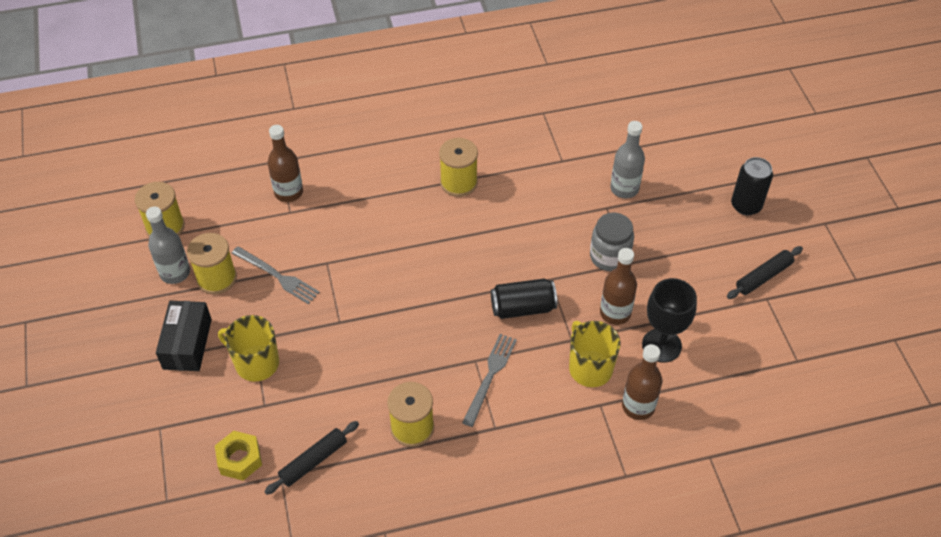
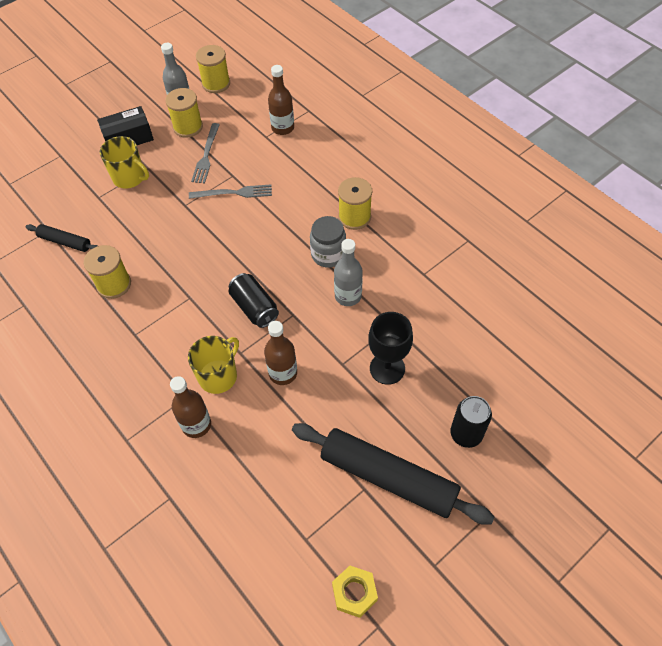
camera: 65 degrees right, 5 degrees up
yellow nut [215,431,262,481] -> yellow nut moved to [332,566,378,618]
yellow mug [218,315,279,382] -> yellow mug turned 120 degrees clockwise [100,136,149,189]
grey fork [462,334,517,427] -> grey fork moved to [189,184,272,199]
grey jar [590,213,634,271] -> grey jar moved to [310,216,346,267]
grey bottle [610,121,645,198] -> grey bottle moved to [334,239,362,306]
black goblet [642,278,697,363] -> black goblet moved to [368,312,413,385]
black rolling pin [727,246,803,299] -> black rolling pin [292,423,494,525], size x2.04

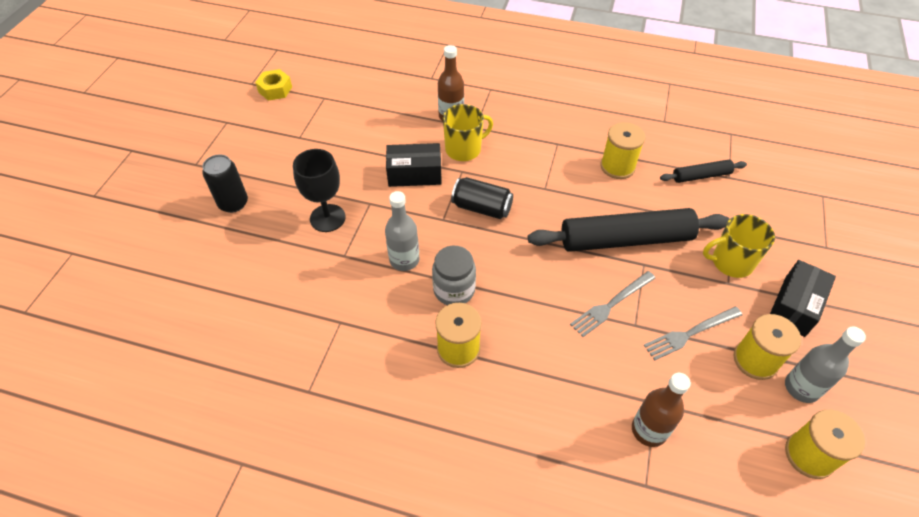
camera: 145 degrees right, 5 degrees down
yellow mug [188,336,239,394] -> yellow mug turned 120 degrees counterclockwise [443,104,493,161]
grey fork [191,123,220,183] -> grey fork turned 90 degrees counterclockwise [644,307,742,360]
brown bottle [264,321,297,385] -> black box [386,143,442,187]
black rolling pin [292,423,494,525] -> black rolling pin moved to [528,208,729,252]

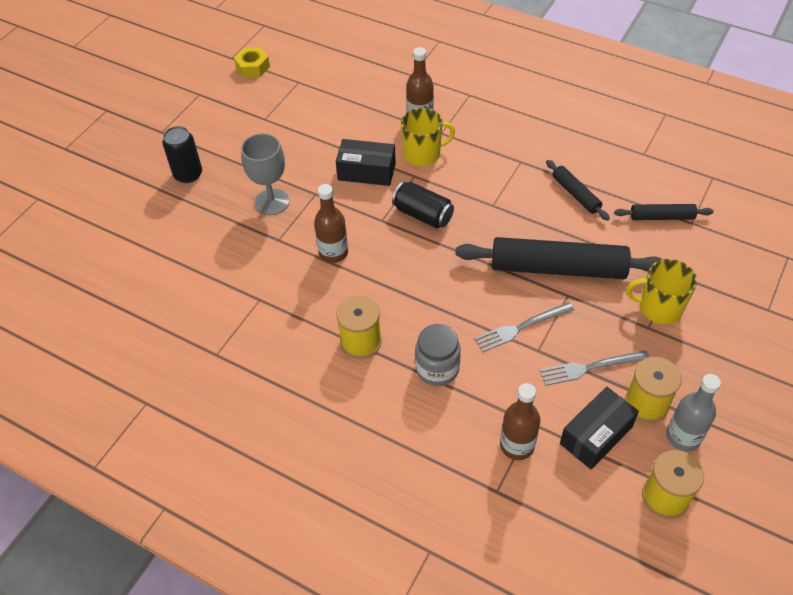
camera: 15 degrees right, 0 degrees up
black goblet [293,149,345,232] -> grey goblet [241,133,289,215]
grey bottle [385,191,420,271] -> brown bottle [314,184,348,263]
grey jar [432,246,476,305] -> grey jar moved to [415,324,461,386]
yellow spool [600,122,645,179] -> black rolling pin [546,160,610,221]
black box [770,260,836,337] -> black box moved to [560,387,639,469]

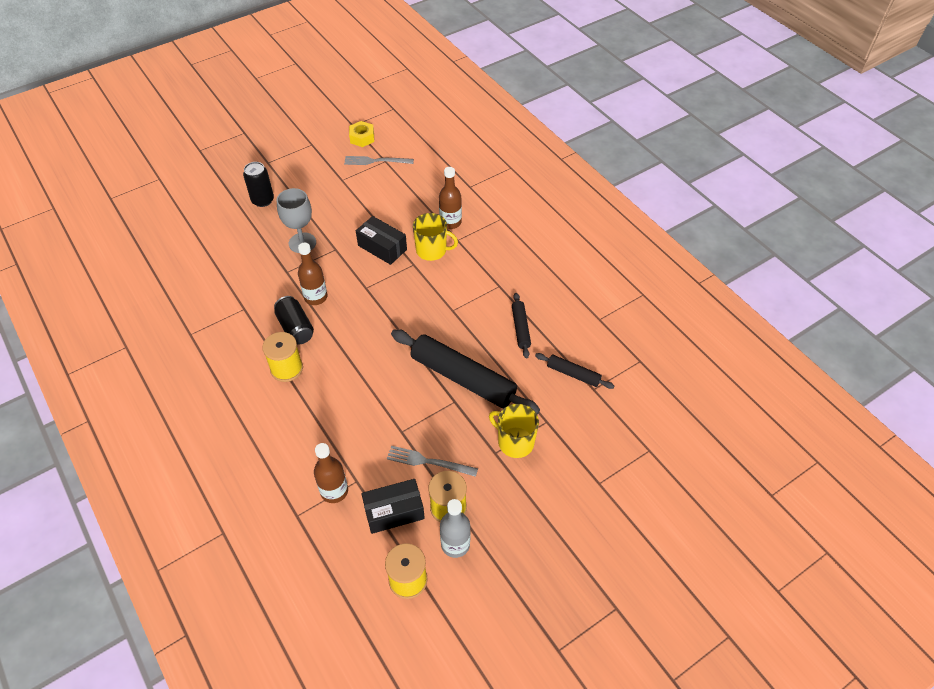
camera: 25 degrees right, 0 degrees up
black can [392,181,454,228] -> black can moved to [274,296,314,344]
grey jar [415,324,461,386] -> none
grey fork [474,302,574,352] -> grey fork moved to [344,156,414,165]

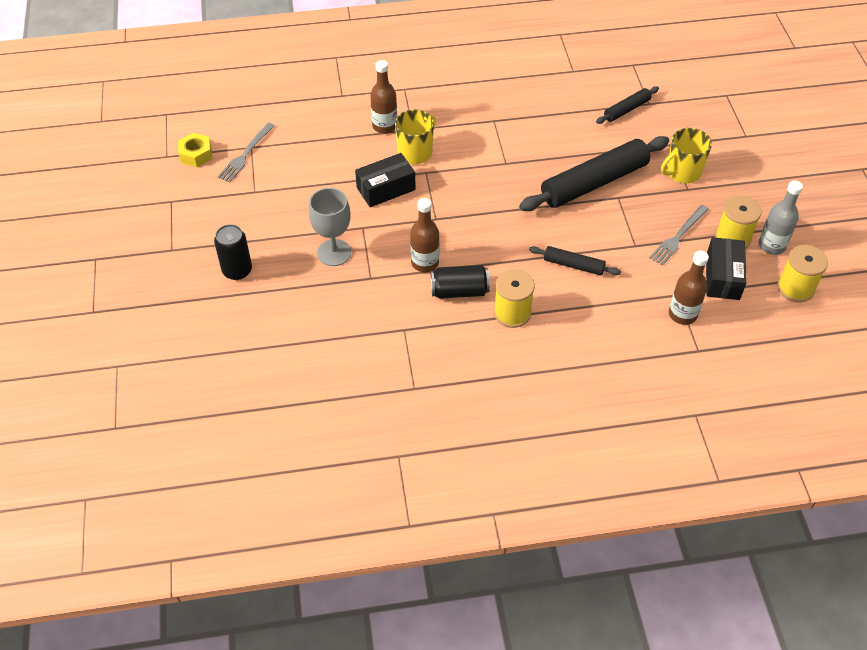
camera: 65 degrees left, 0 degrees up
black rolling pin [512,293,531,358] -> black rolling pin moved to [529,246,621,275]

